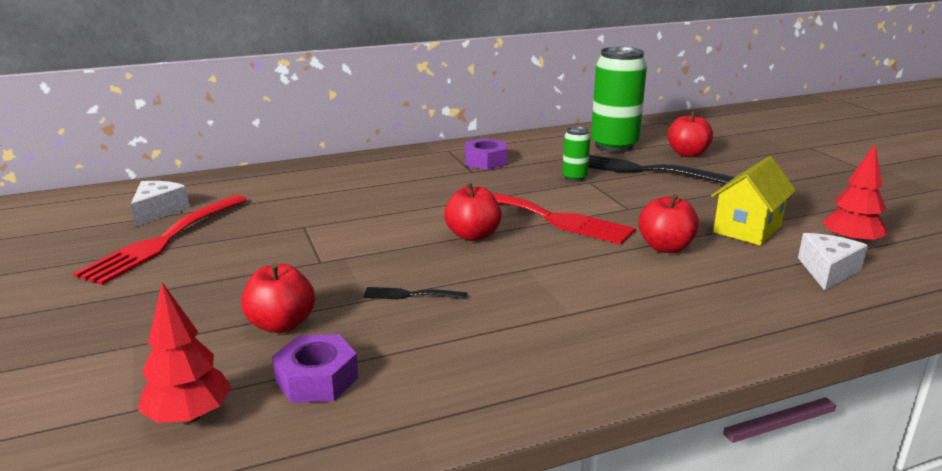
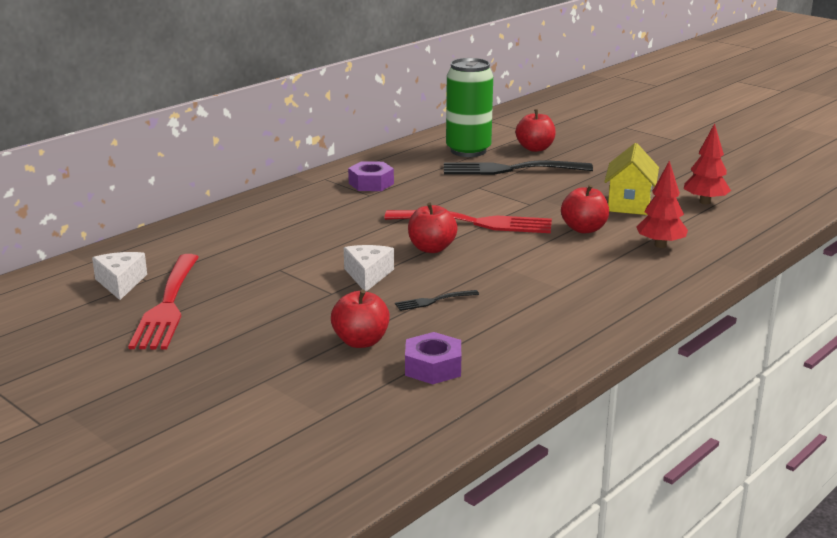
camera: 25 degrees left, 0 degrees up
red tree [138,282,231,424] -> red tree moved to [637,160,688,248]
green can [562,126,590,182] -> none
white cheese [798,233,868,291] -> white cheese moved to [344,245,394,291]

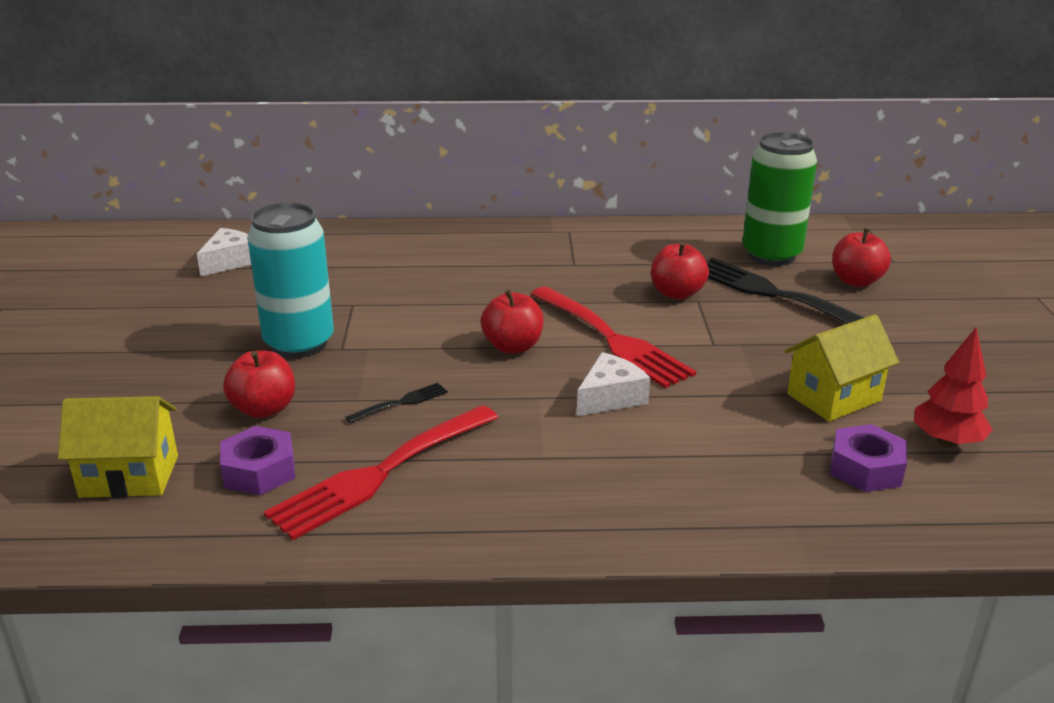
camera: 45 degrees right, 5 degrees up
red fork [128,254,199,349] -> red fork moved to [264,405,498,540]
white cheese [344,245,394,291] -> white cheese moved to [577,352,650,416]
purple nut [348,161,394,191] -> purple nut moved to [830,424,907,492]
black fork [395,290,479,311] -> black fork turned 120 degrees clockwise [345,383,448,424]
red apple [561,185,609,234] -> red apple moved to [651,242,709,300]
red tree [637,160,688,248] -> none
none -> yellow house [58,396,178,498]
none -> turquoise can [247,202,334,358]

